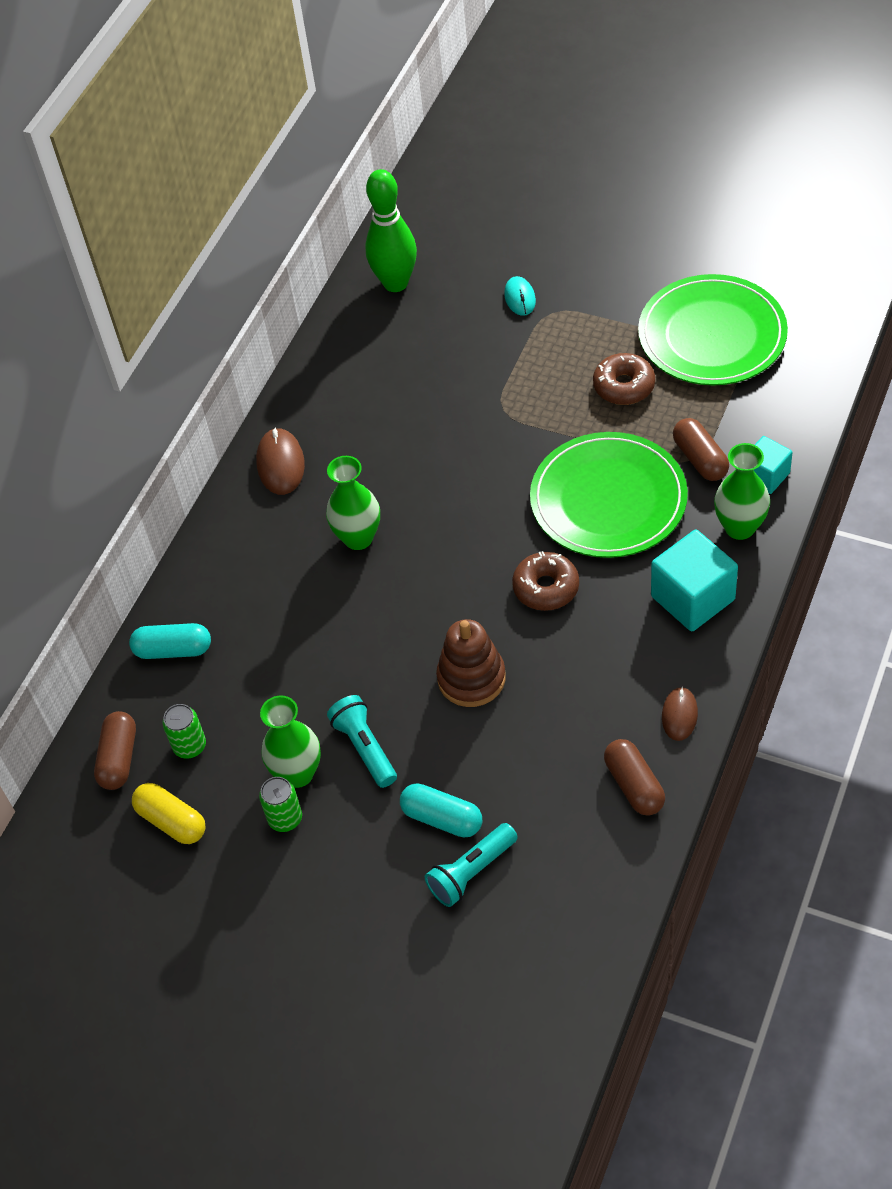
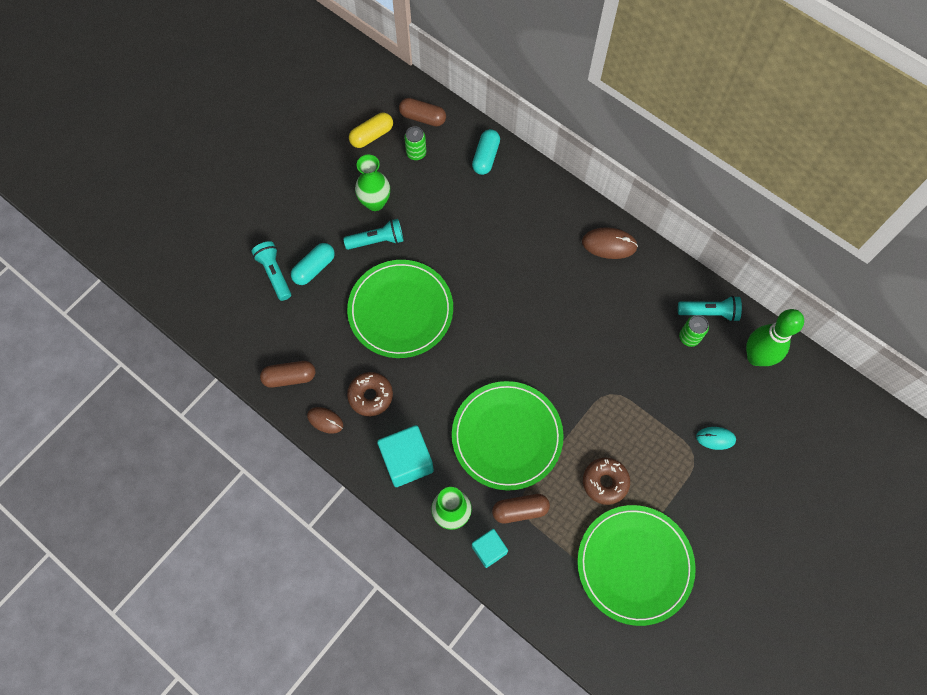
camera: 100 degrees right, 15 degrees up
green can [259,777,302,832] -> green can moved to [679,315,709,347]
green vase [326,456,380,550] -> none
brown stacking toy [436,619,506,707] -> green plate [347,260,453,358]
brown donut [512,551,579,611] -> brown donut moved to [347,372,393,416]
none -> turquoise flashlight [678,296,742,322]

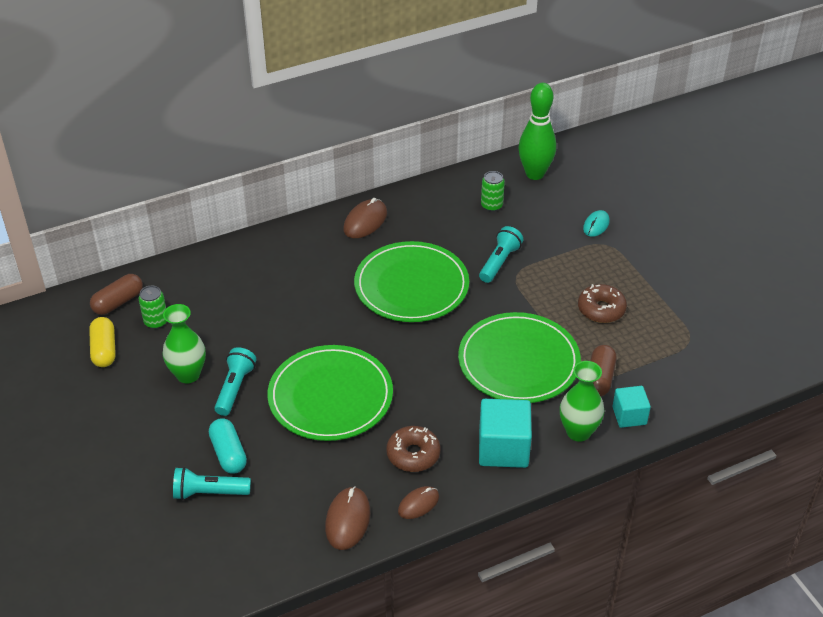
camera: 65 degrees left, 25 degrees down
brown capsule [260,361,315,388] -> brown mouse [325,486,370,550]
turquoise capsule [472,129,500,175] -> none
green plate [577,505,696,626] -> green plate moved to [354,241,469,322]
turquoise flashlight [678,296,742,322] -> turquoise flashlight moved to [479,226,524,283]

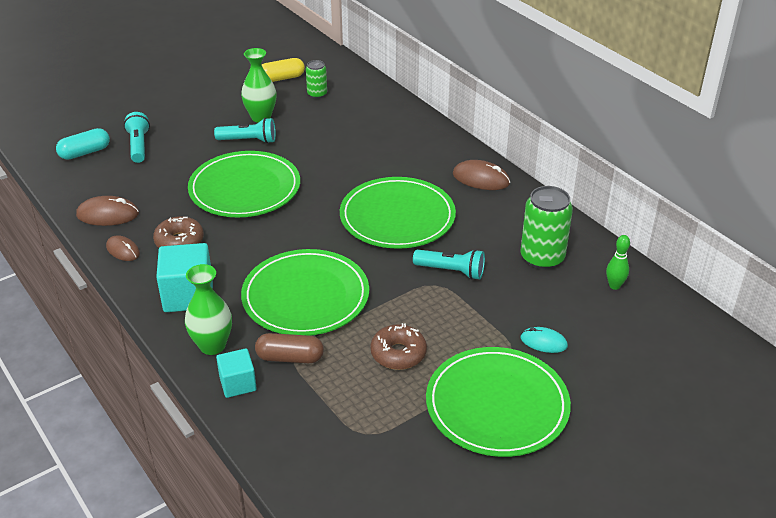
camera: 80 degrees right, 5 degrees down
brown capsule [90,274,143,315] -> none
turquoise capsule [209,419,247,474] -> turquoise capsule moved to [56,128,110,160]
green can [481,171,505,212] -> green can [520,186,573,269], size x1.79
green bowling pin [518,83,556,180] -> green bowling pin [606,235,630,290], size x0.49
none -> green plate [426,347,571,457]

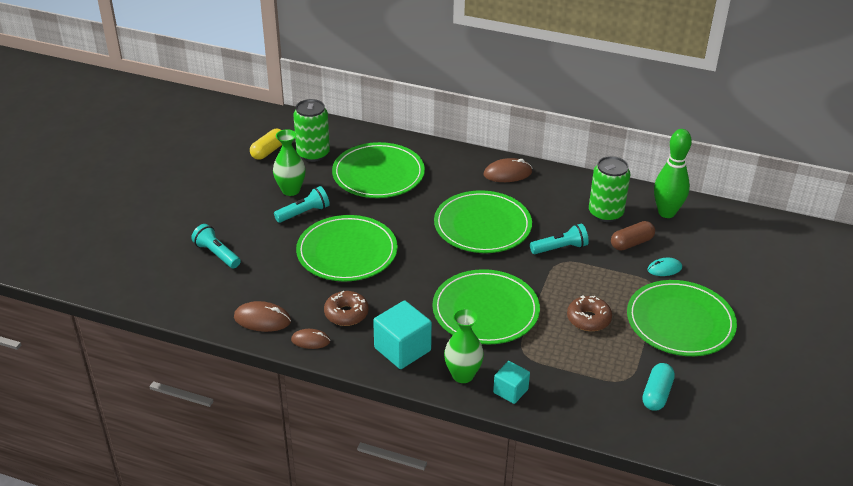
camera: 35 degrees left, 0 degrees up
turquoise capsule [56,128,110,160] -> turquoise capsule moved to [642,363,675,411]
brown mouse [76,196,139,226] -> brown mouse turned 45 degrees clockwise [234,301,291,332]
brown capsule [255,333,324,363] -> brown capsule moved to [611,221,655,251]
green can [306,60,327,99] -> green can [293,99,330,162], size x1.79
green bowling pin [606,235,630,290] -> green bowling pin [654,129,692,218], size x2.03
none -> green plate [332,142,425,198]

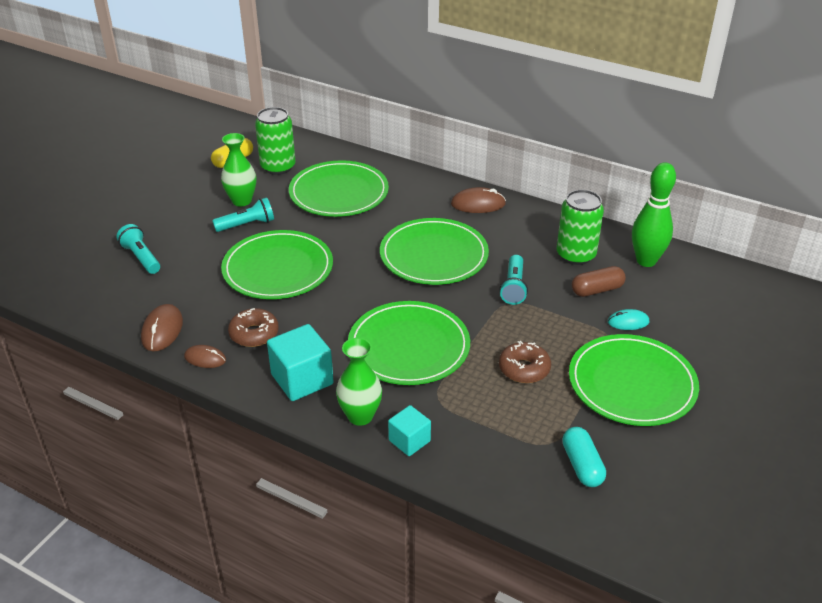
camera: 10 degrees right, 0 degrees up
brown mouse [234,301,291,332] -> brown mouse turned 75 degrees clockwise [141,304,183,351]
turquoise flashlight [530,223,589,254] -> turquoise flashlight turned 105 degrees clockwise [499,255,528,305]
turquoise capsule [642,363,675,411] -> turquoise capsule turned 45 degrees counterclockwise [562,427,606,487]

